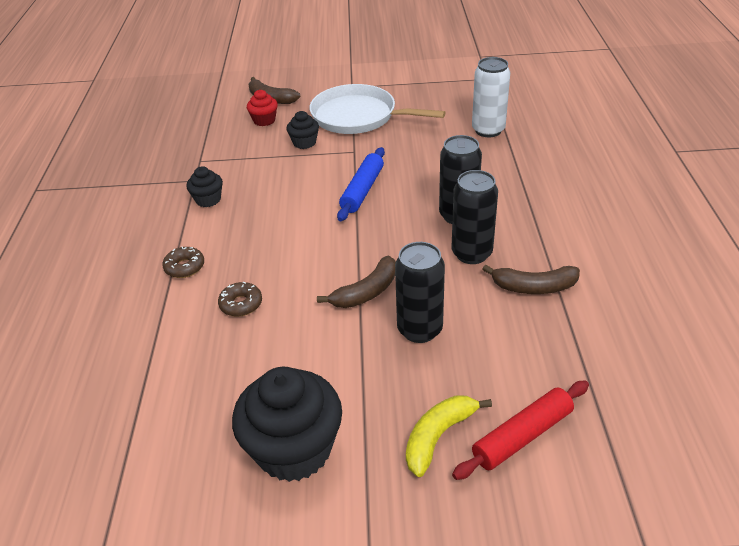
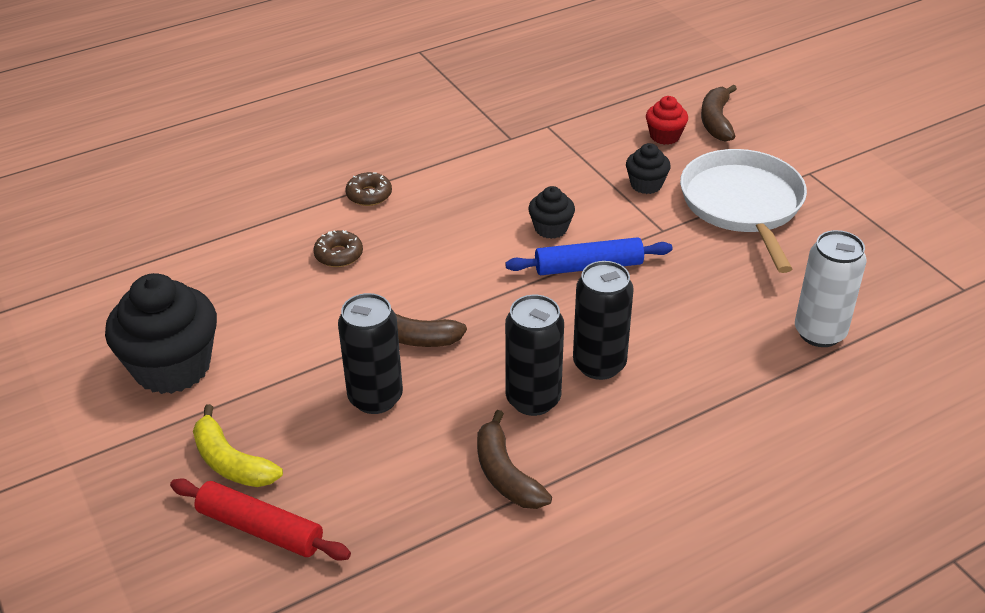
camera: 60 degrees right, 0 degrees up
black cupcake [186,166,223,207] -> black cupcake moved to [528,186,575,239]
yellow banana [406,395,492,477] -> yellow banana turned 150 degrees counterclockwise [193,404,283,487]

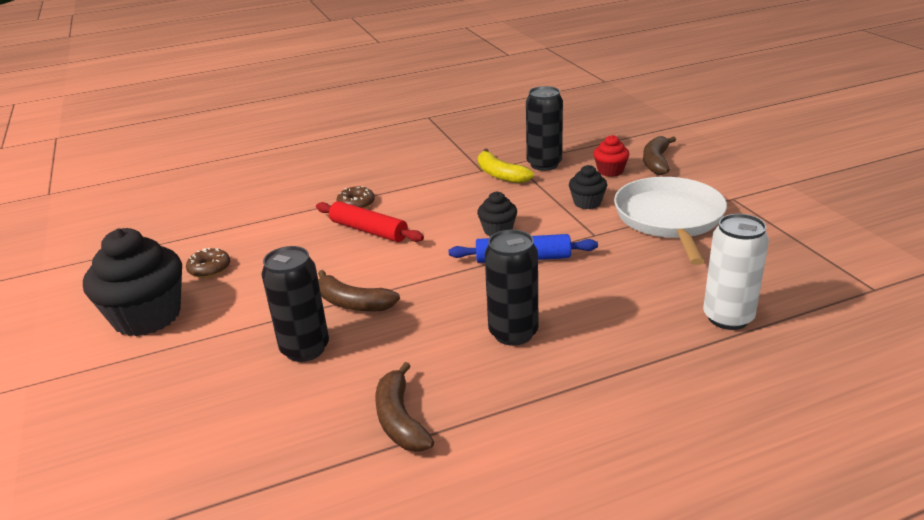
camera: 10 degrees right, 10 degrees down
red rolling pin [170,478,351,561] -> red rolling pin moved to [316,201,424,242]
yellow banana [193,404,283,487] -> yellow banana moved to [478,149,534,183]
brown donut [313,230,363,267] -> brown donut moved to [186,248,230,278]
black can [505,295,564,416] -> black can moved to [526,86,563,171]

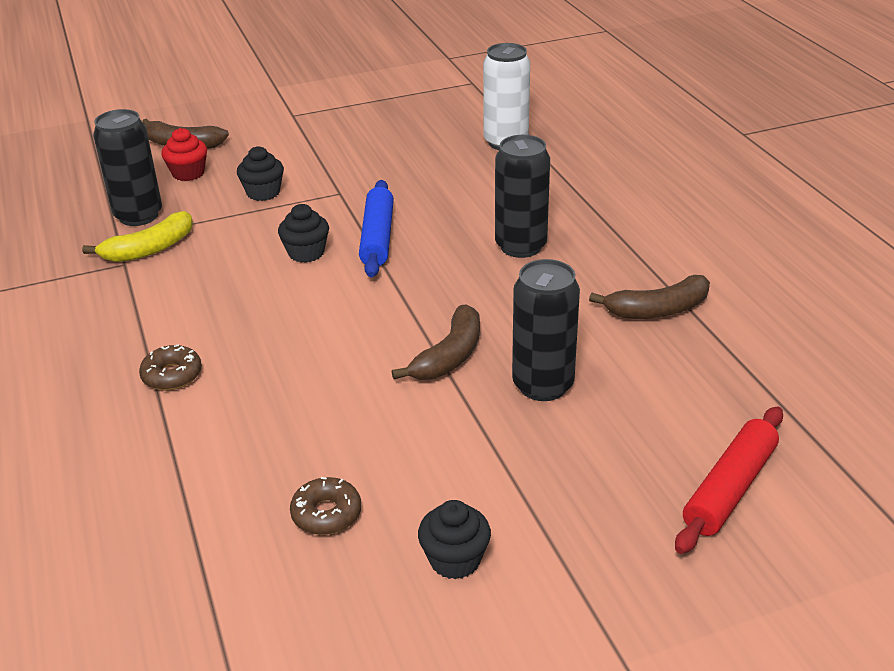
camera: 90 degrees left, 5 degrees up
black cupcake [83,228,182,336] -> black cupcake [418,500,491,579], size x0.49
red rolling pin [316,201,424,242] -> red rolling pin moved to [675,406,783,554]
white pan [614,177,727,265] -> none

